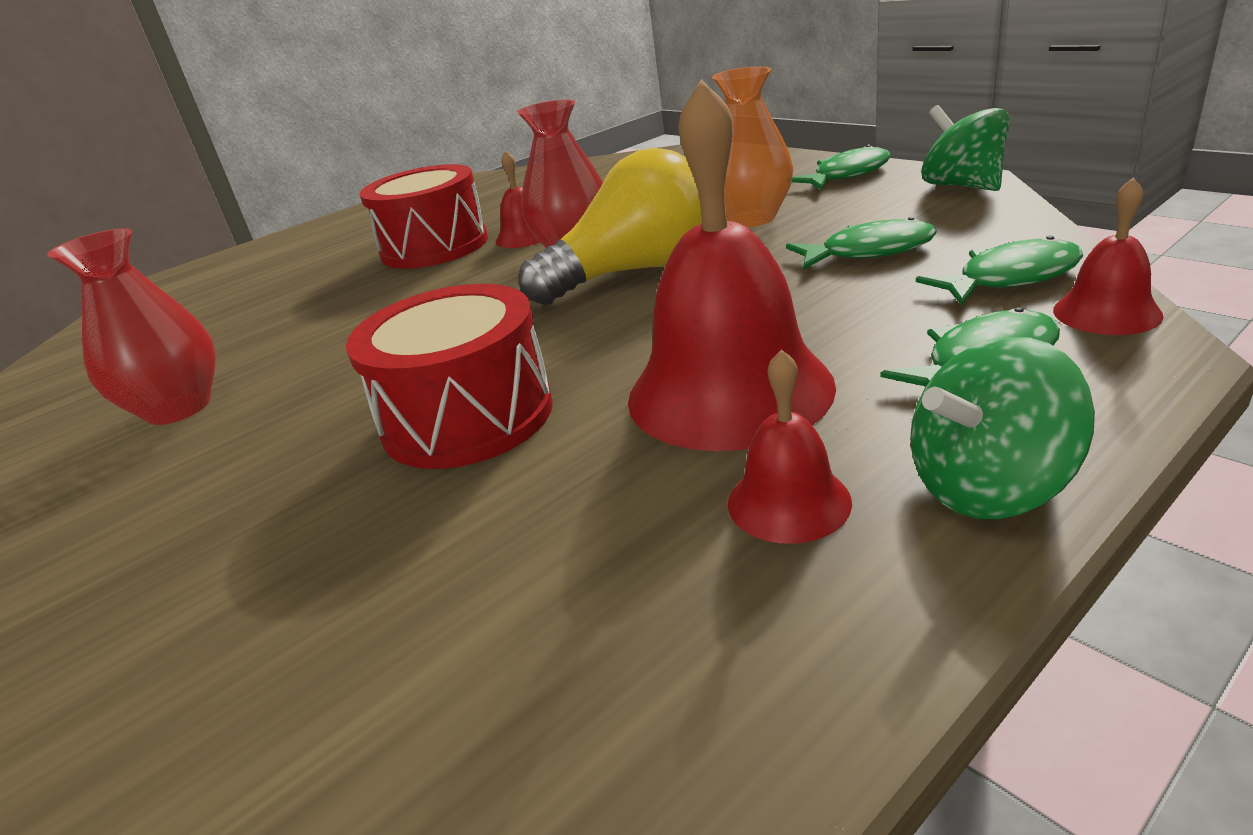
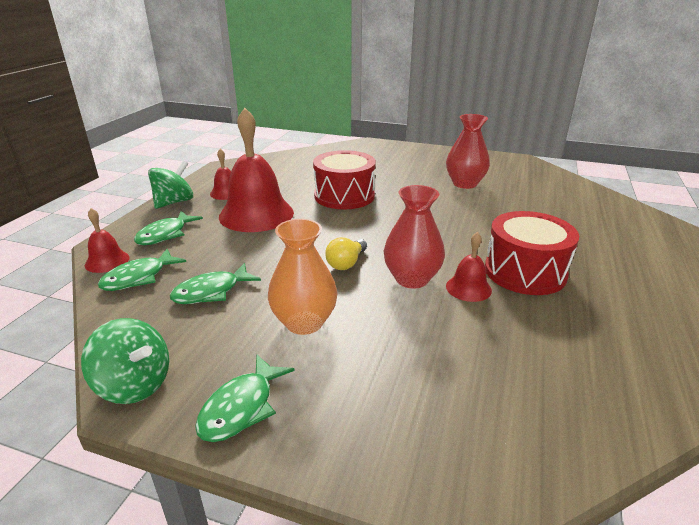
camera: 145 degrees right, 0 degrees up
yellow light bulb [519,148,702,305] -> yellow light bulb [325,237,367,270], size x0.48

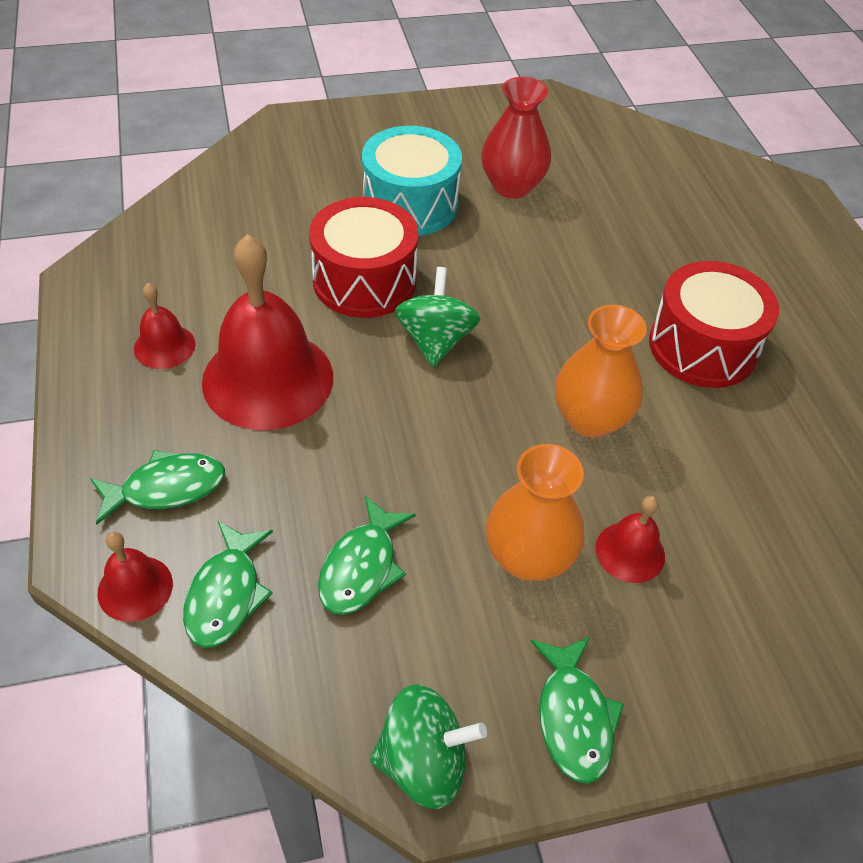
camera: 35 degrees left, 20 degrees up
green fish [134,211,203,245] -> green fish turned 105 degrees counterclockwise [90,450,225,524]
green spinning top [148,160,193,209] -> green spinning top moved to [395,267,480,367]
yellow light bulb [325,237,367,270] -> none
red vase [384,185,445,289] -> orange vase [555,305,647,438]
red bell [446,232,492,302] -> red bell moved to [596,496,665,583]
none -> turquoise drum [362,126,462,236]

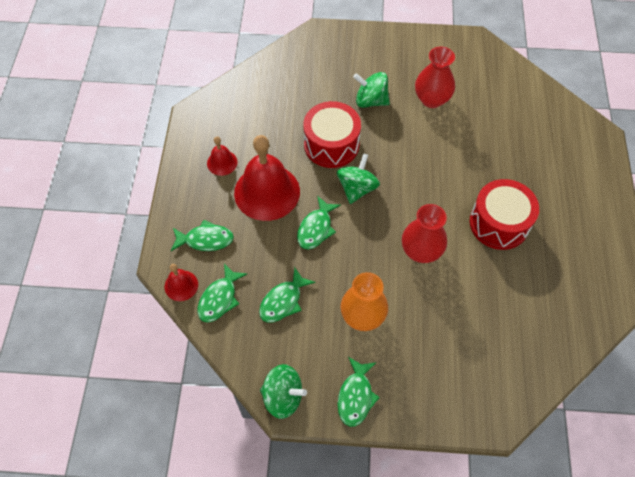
camera: 20 degrees right, 10 degrees up
turquoise drum [362,126,462,236] -> green spinning top [353,72,390,108]
orange vase [555,305,647,438] -> red vase [402,204,447,263]
red bell [596,496,665,583] -> none
none -> green fish [297,196,341,250]

